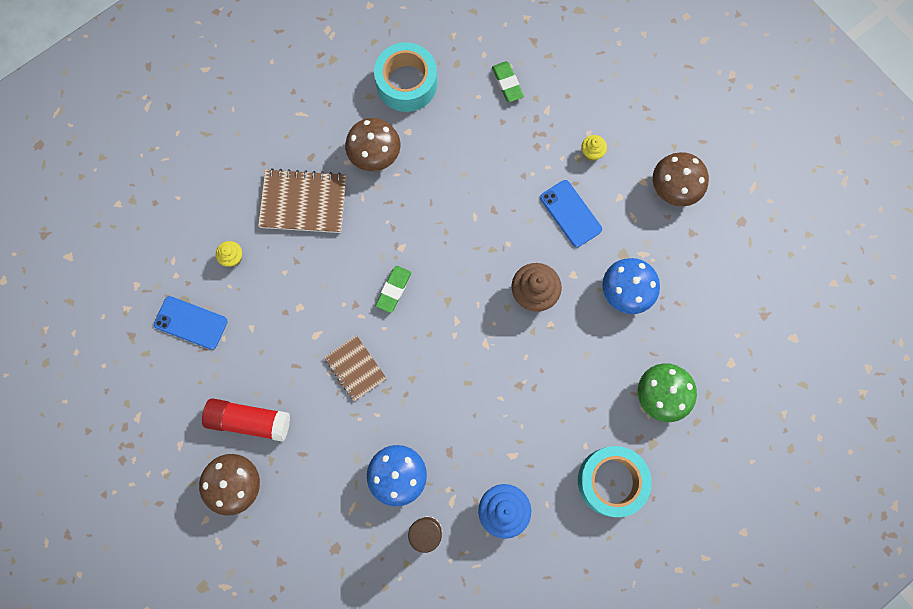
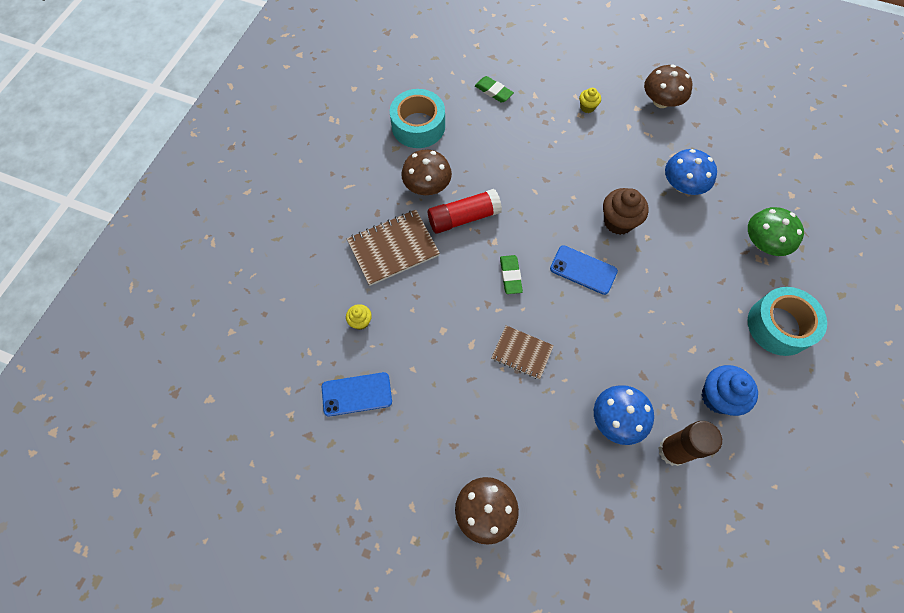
camera: 30 degrees left, 10 degrees down
red glue stick [202,398,290,442] -> red glue stick moved to [428,189,502,234]
blue phone [540,180,602,247] -> blue phone moved to [550,245,618,295]

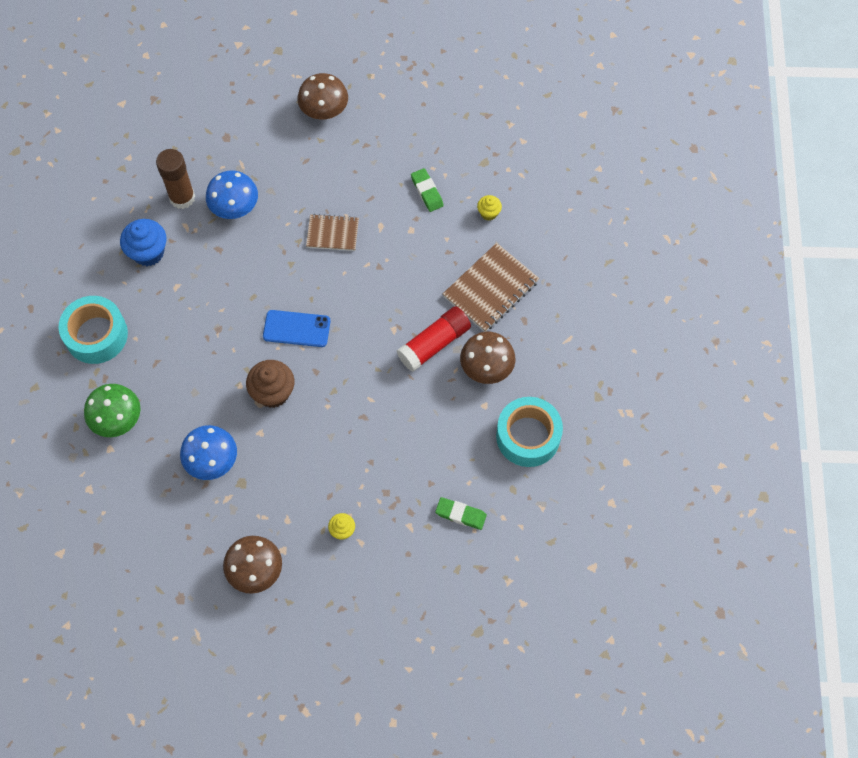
camera: 160 degrees right, 0 degrees up
blue phone [322,372,392,416] -> none
green eraser [500,255,523,294] -> green eraser moved to [411,168,444,212]

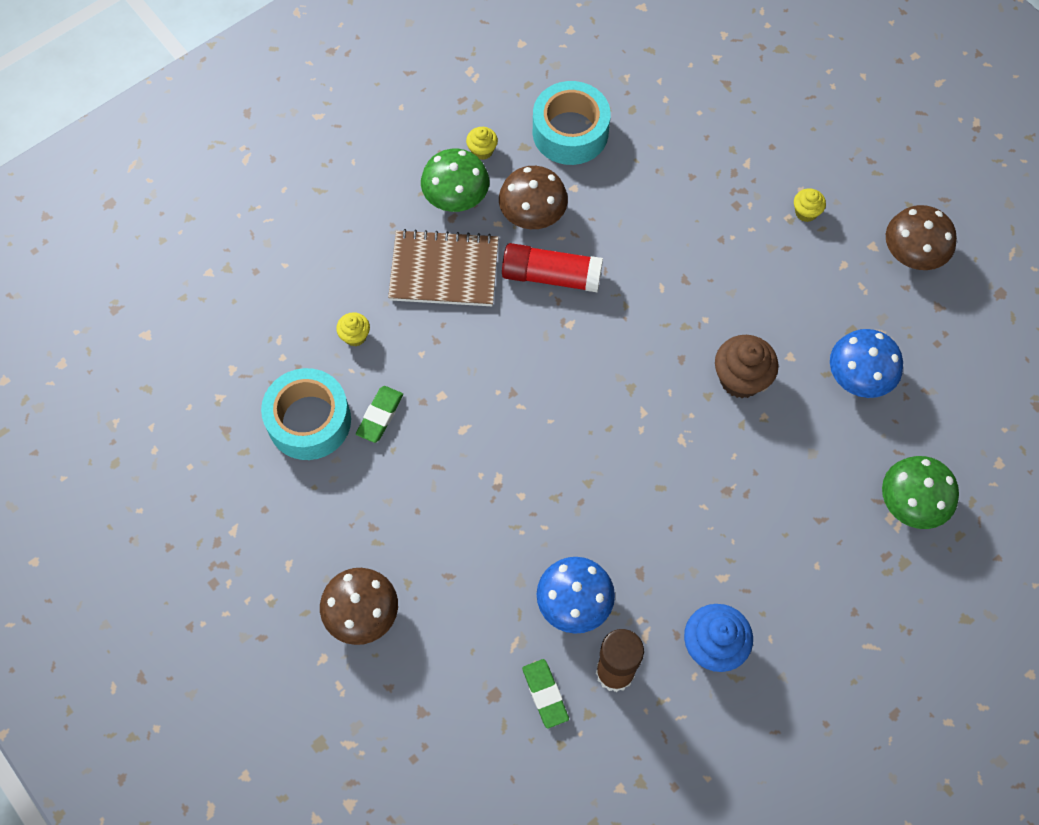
camera: 130 degrees left, 0 degrees up
turquoise tape [59,296,128,364] -> turquoise tape moved to [261,368,351,460]
blue phone [263,310,331,347] -> none
brown notebook [306,214,359,251] -> none
green eraser [435,497,487,530] -> green eraser moved to [522,659,569,729]
none -> green mushroom [421,149,489,212]
none -> yellow cupcake [466,127,498,160]

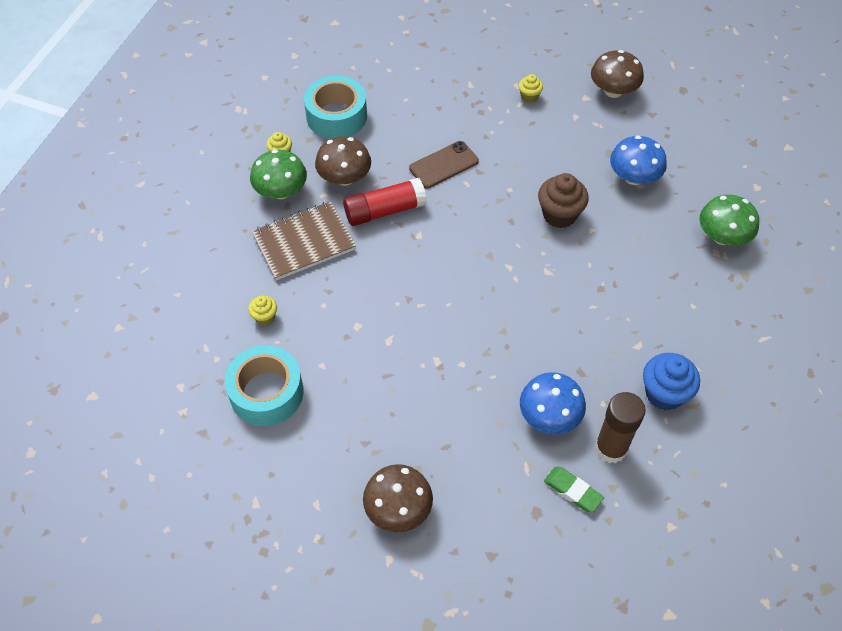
camera: 30 degrees left, 10 degrees down
green eraser [356,386,403,443] -> none
none -> brown phone [409,141,479,188]

